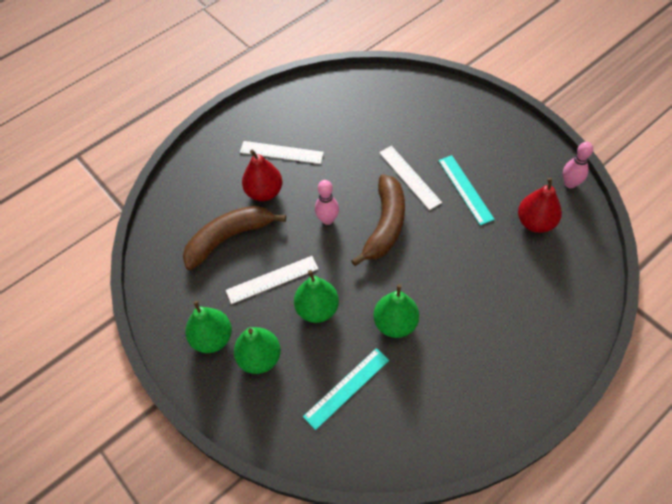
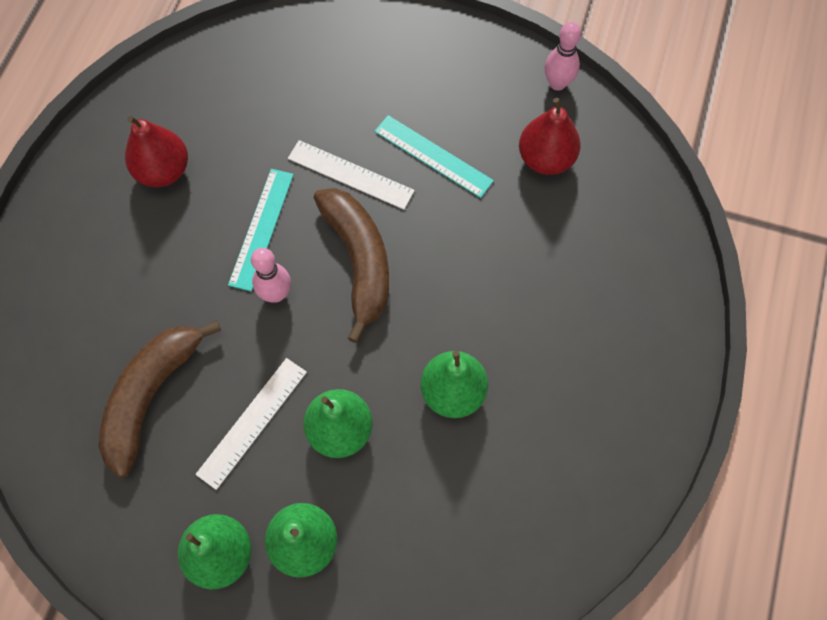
camera: 35 degrees left, 10 degrees up
white ruler [240,141,324,164] -> none
red pear [242,150,282,201] -> red pear moved to [125,116,188,187]
turquoise ruler [303,348,389,430] -> turquoise ruler moved to [228,169,294,292]

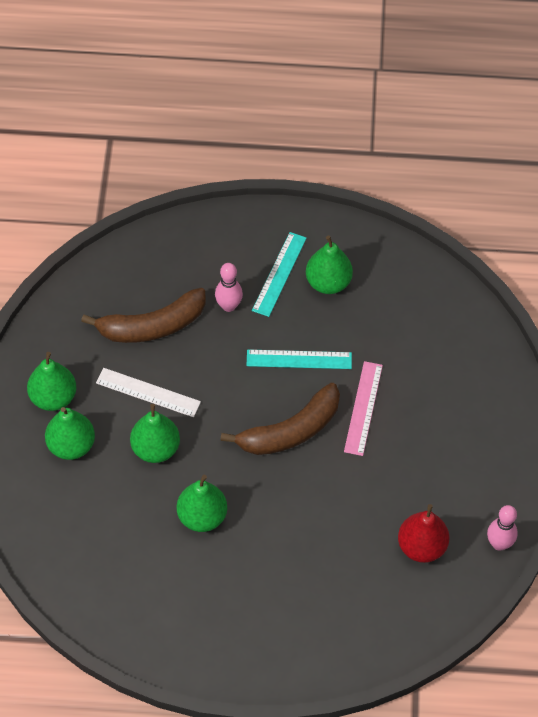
camera: 75 degrees right, 10 degrees down
brown banana [98,320,221,478] -> brown banana turned 150 degrees clockwise [81,288,206,343]
red pear [125,116,188,187] -> green pear [306,236,353,294]
pink bowling pin [251,248,291,303] -> pink bowling pin moved to [215,263,243,312]
white ruler [288,140,415,210] -> pink ruler [344,361,383,456]
turquoise ruler [374,115,494,198] -> turquoise ruler moved to [252,232,307,317]

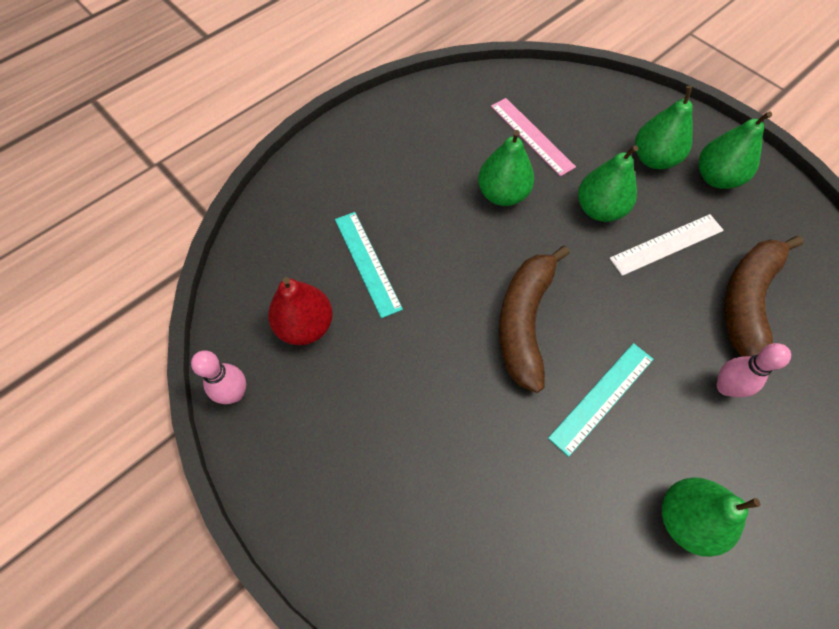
camera: 135 degrees right, 5 degrees up
turquoise ruler [252,232,307,317] -> turquoise ruler moved to [335,212,403,318]
pink ruler [344,361,383,456] -> pink ruler moved to [491,98,576,176]

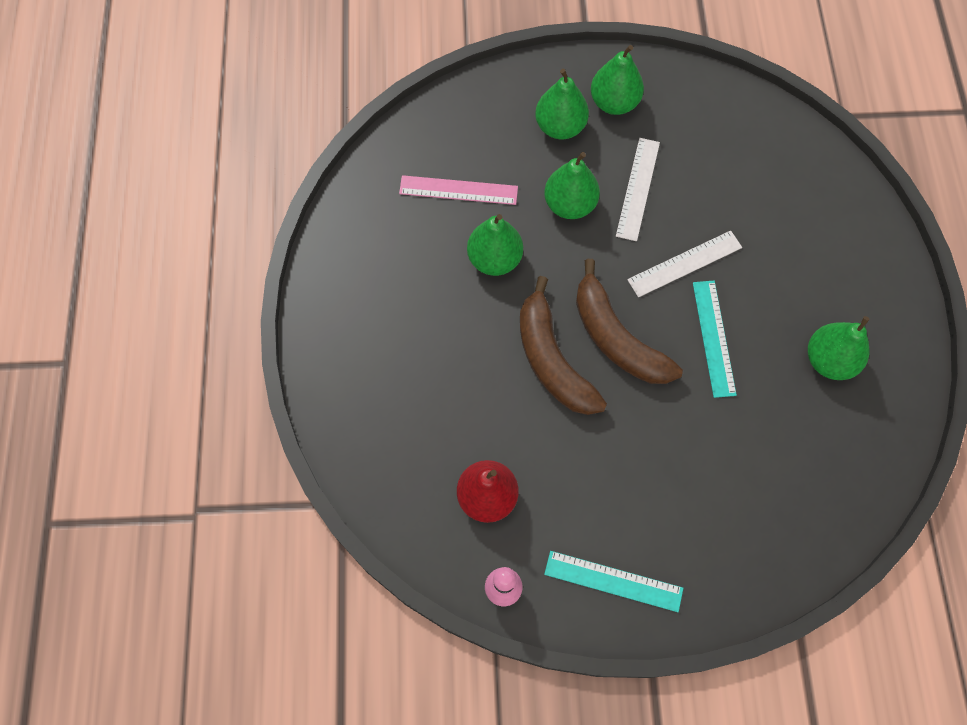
camera: 50 degrees left, 5 degrees up
turquoise ruler [335,212,403,318] -> turquoise ruler moved to [544,551,683,612]
pink bowling pin [717,343,791,397] -> none
brown banana [724,236,804,357] -> brown banana moved to [520,276,607,415]
none -> white ruler [627,231,742,297]

